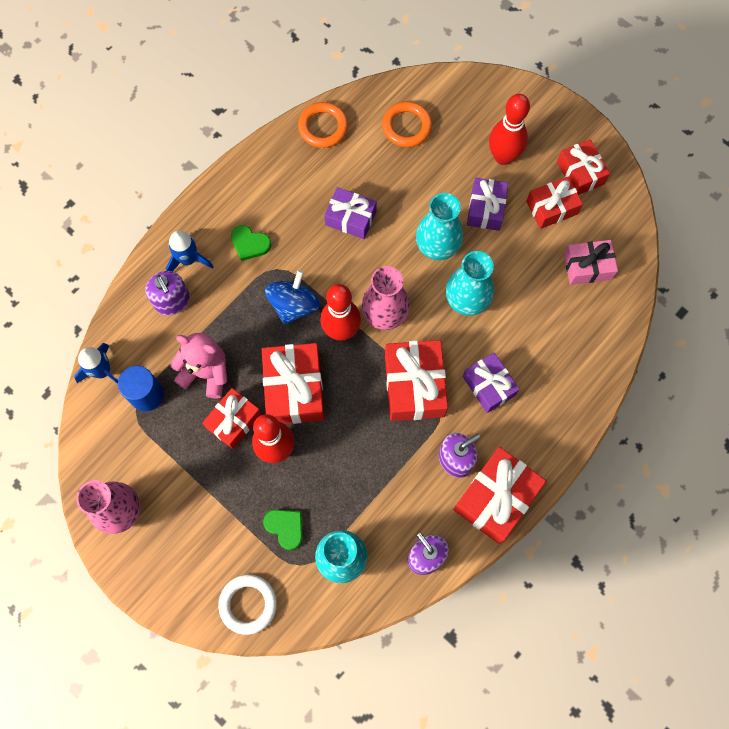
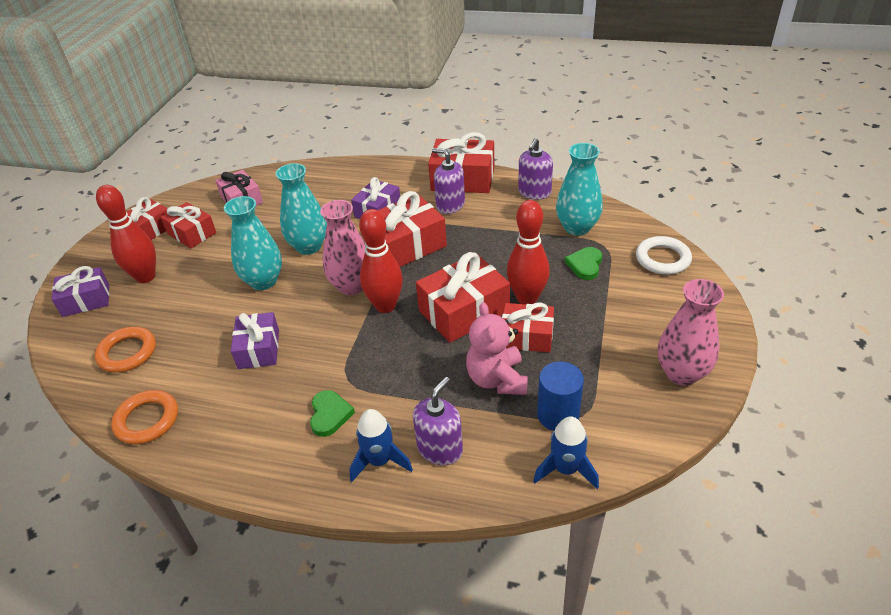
camera: 115 degrees left, 30 degrees down
blue spinning top [265,270,320,325] -> none
purple gift [467,178,508,231] -> purple gift moved to [52,266,109,317]

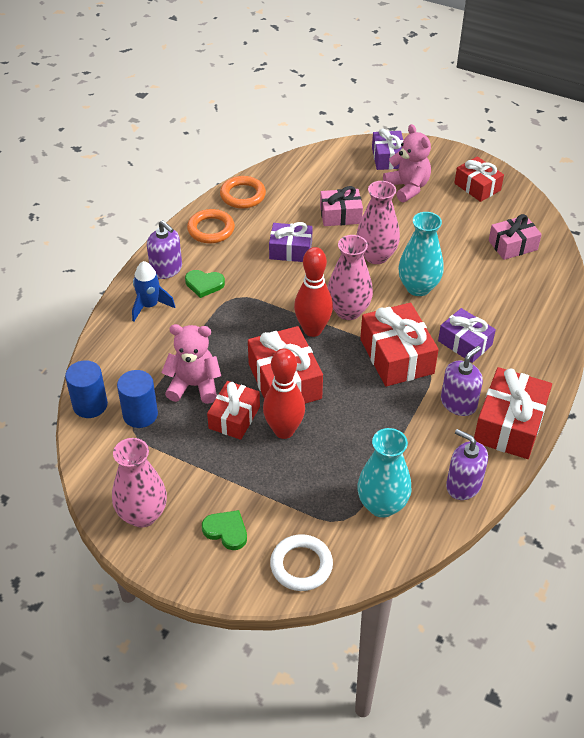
camera: 100 degrees right, 5 degrees up
orange ring [95,327,156,373] -> orange ring moved to [187,209,235,243]
red bowling pin [96,185,156,283] -> pink teddy bear [383,124,431,203]
red gift [161,202,216,248] -> none
turquoise vase [224,196,282,290] -> pink vase [356,181,400,264]
purple soap dispenser [413,377,463,465] -> purple soap dispenser moved to [147,220,182,279]
blue rocket [533,416,599,489] -> blue cylinder [65,360,108,418]
green heart [565,247,602,280] -> green heart moved to [202,510,247,550]
none -> pink gift [320,186,363,226]

